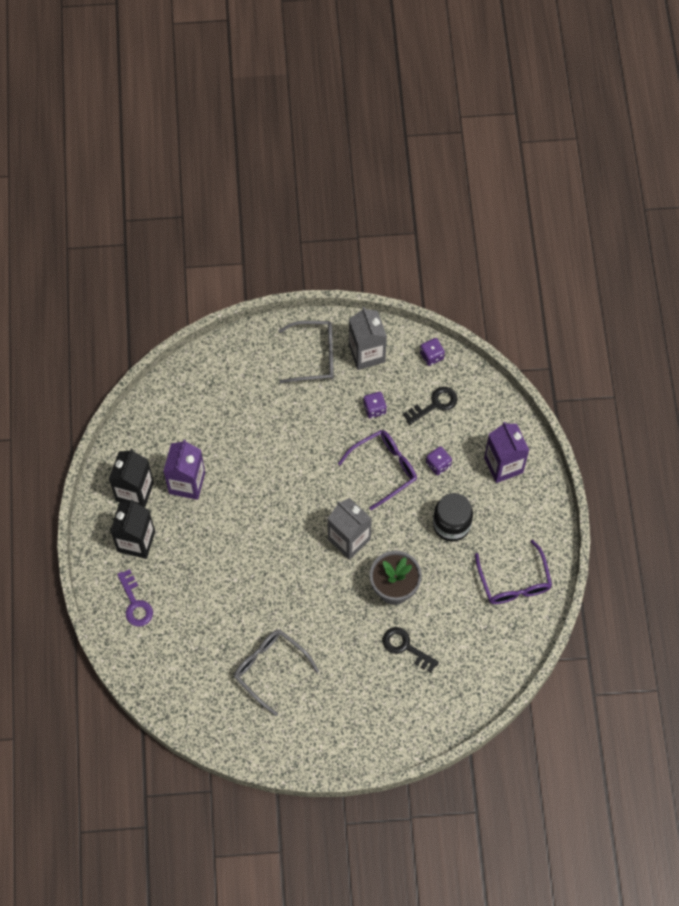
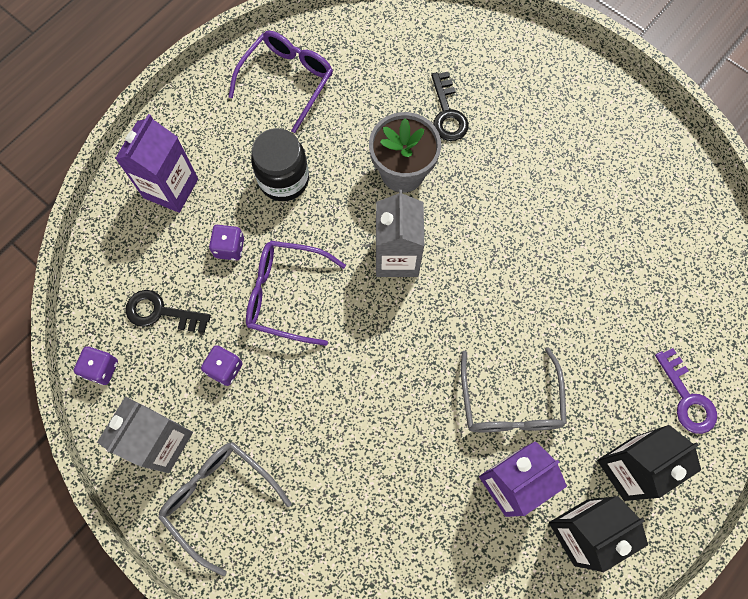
camera: 135 degrees left, 5 degrees up
purple key [117,569,153,627] -> purple key turned 135 degrees clockwise [655,348,717,434]
grey glasses [234,629,319,716] -> grey glasses moved to [461,348,567,432]

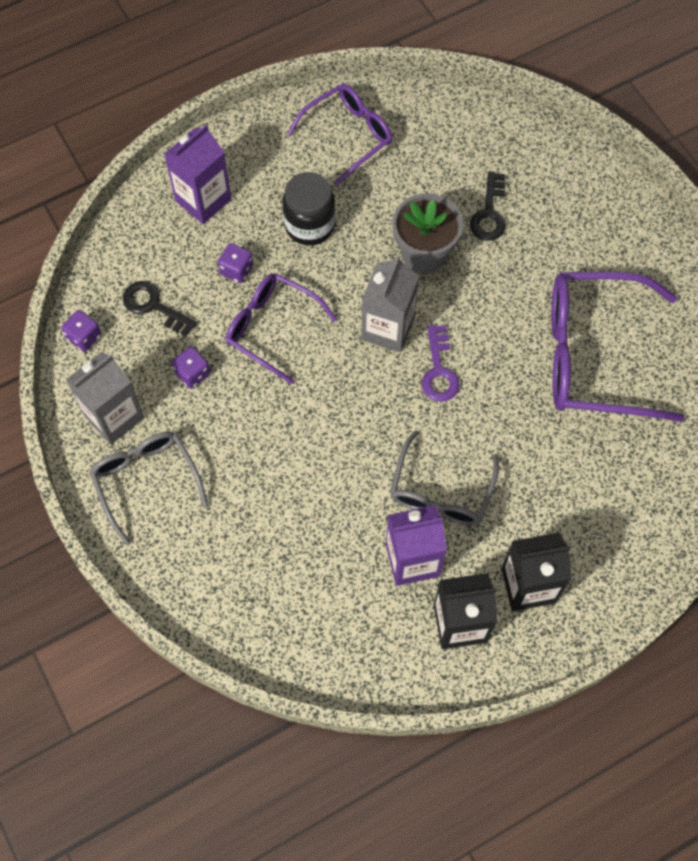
camera: 20 degrees right, 5 degrees down
purple key [655,348,717,434] -> purple key moved to [422,325,460,402]
none -> purple glasses [551,272,685,422]

